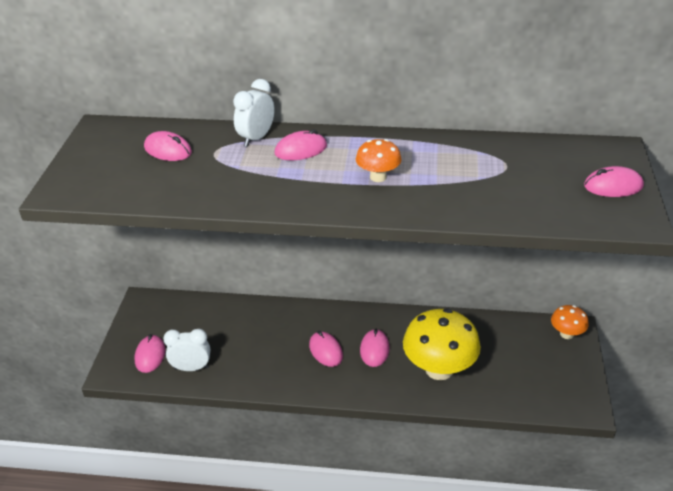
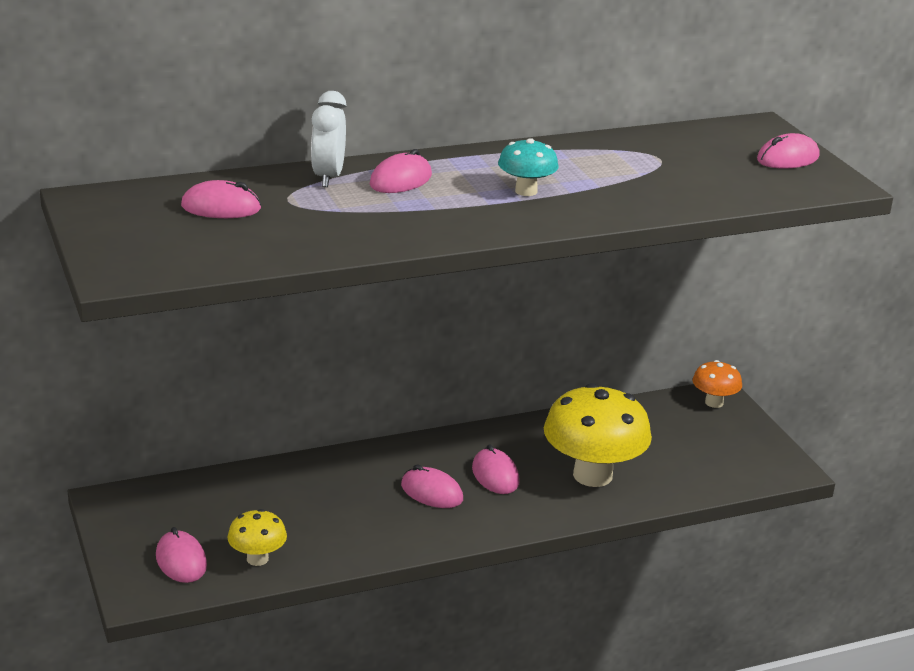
camera: 30 degrees left, 10 degrees down
white clock [163,329,210,371] -> yellow mushroom [227,509,287,566]
orange mushroom [356,139,402,182] -> turquoise mushroom [498,138,559,196]

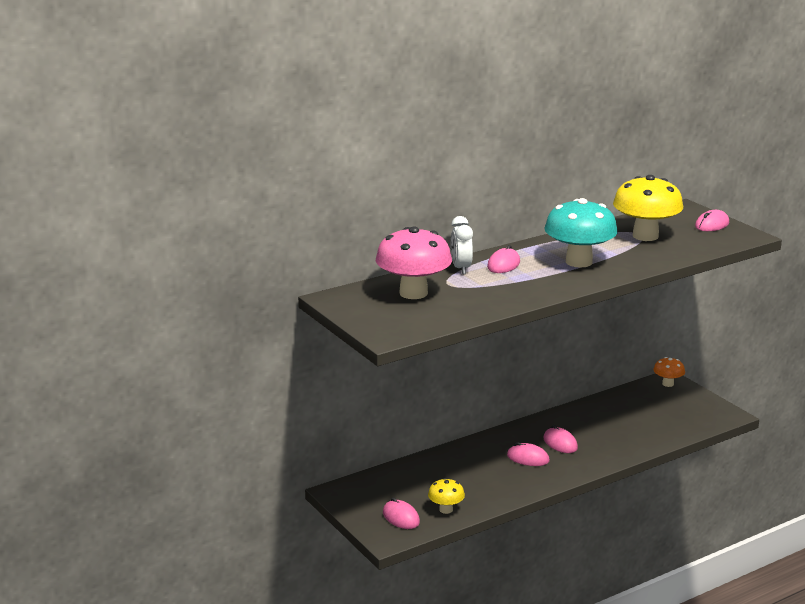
camera: 10 degrees left, 5 degrees down
pink mouse [181,180,261,218] -> pink mushroom [376,227,452,299]
turquoise mushroom [498,138,559,196] -> turquoise mushroom [544,198,618,268], size x1.99
yellow mushroom [544,383,652,487] -> yellow mushroom moved to [613,175,683,241]

